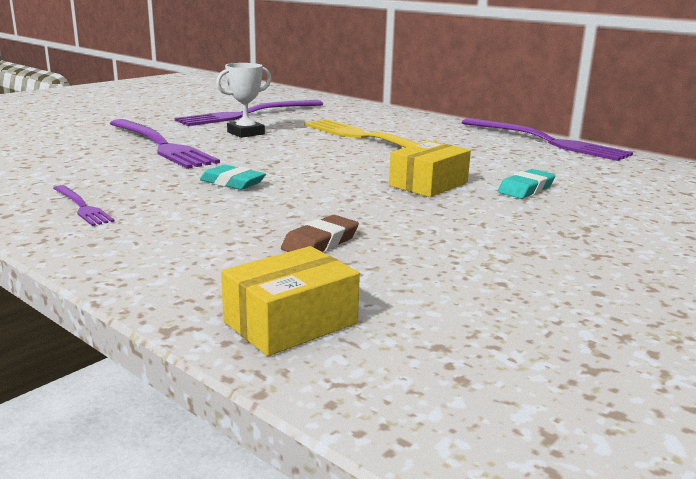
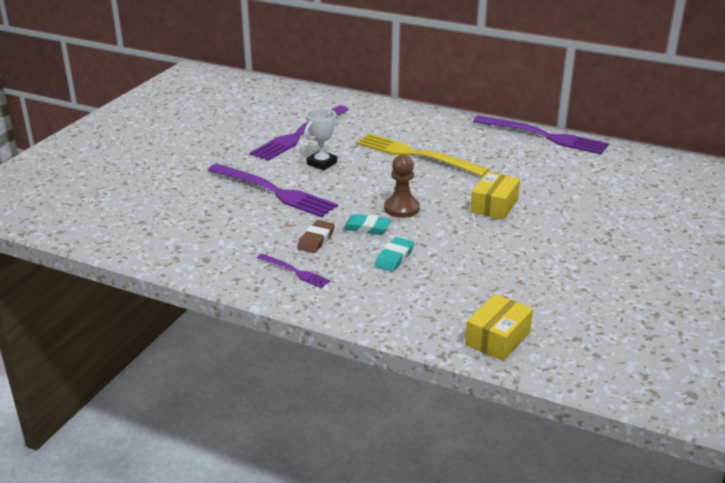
camera: 15 degrees left, 10 degrees up
brown eraser [281,215,359,252] -> brown eraser moved to [297,220,335,253]
turquoise eraser [498,169,555,199] -> turquoise eraser moved to [375,237,414,272]
none -> brown pawn [384,155,420,218]

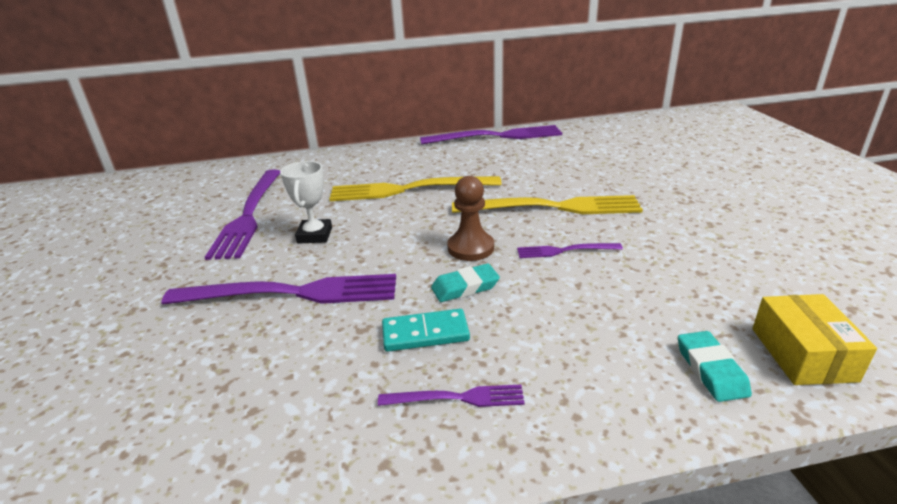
camera: 35 degrees left, 0 degrees up
brown eraser [297,220,335,253] -> turquoise domino [382,309,470,352]
turquoise eraser [375,237,414,272] -> turquoise eraser moved to [678,331,752,402]
yellow box [470,172,520,220] -> yellow fork [452,195,643,214]
none -> purple fork [517,243,623,258]

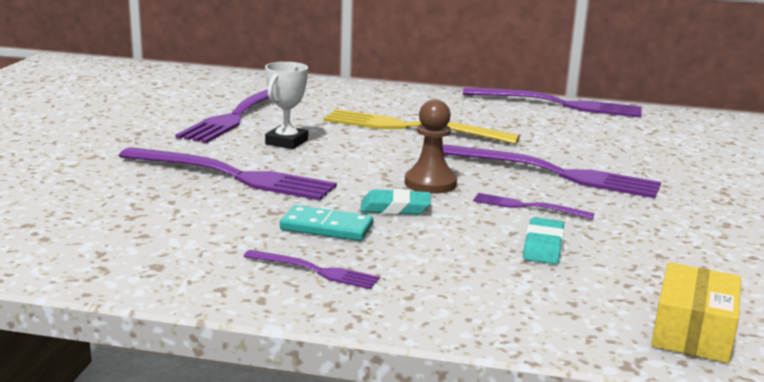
camera: 20 degrees right, 10 degrees down
yellow fork [452,195,643,214] -> purple fork [443,145,661,198]
turquoise eraser [678,331,752,402] -> turquoise eraser moved to [523,217,564,264]

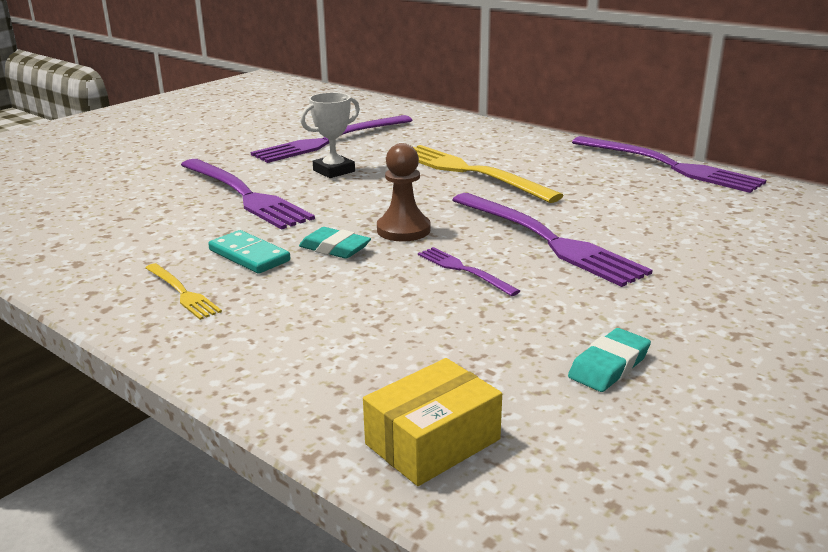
camera: 30 degrees right, 5 degrees up
purple fork [244,250,380,289] -> yellow fork [145,263,222,320]
turquoise eraser [523,217,564,264] -> turquoise eraser moved to [568,328,651,392]

